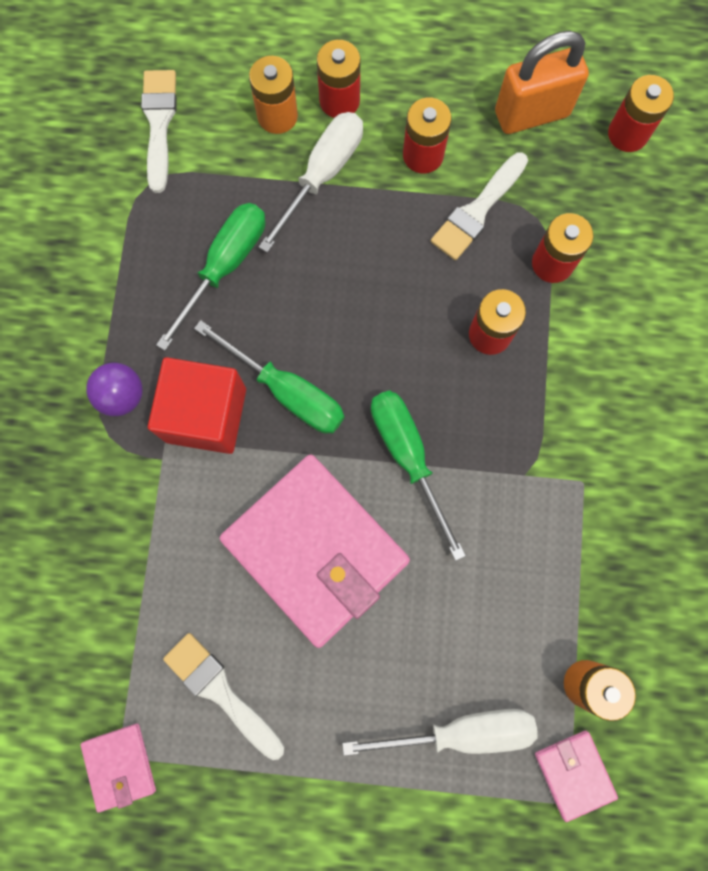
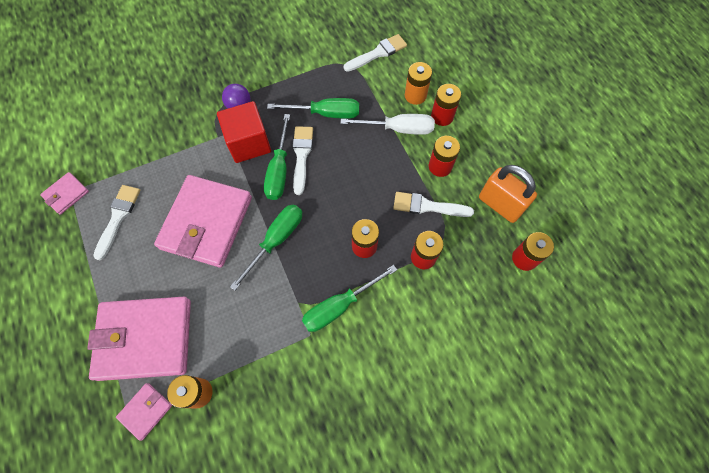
camera: 60 degrees right, 10 degrees down
white screwdriver [342,709,538,756] -> pink wallet [87,297,191,381]
none -> white brush [292,126,313,195]
none -> green screwdriver [302,265,397,332]

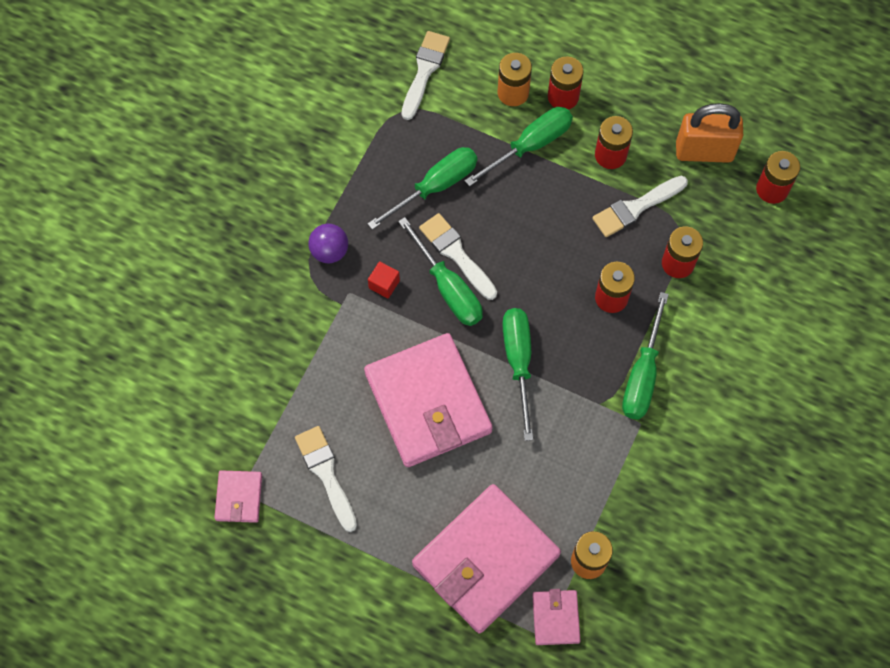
camera: 40 degrees left, 0 degrees up
red cube [217,101,271,163] -> red cube [368,261,400,299], size x0.44
white screwdriver [340,114,435,135] -> green screwdriver [465,107,573,187]

